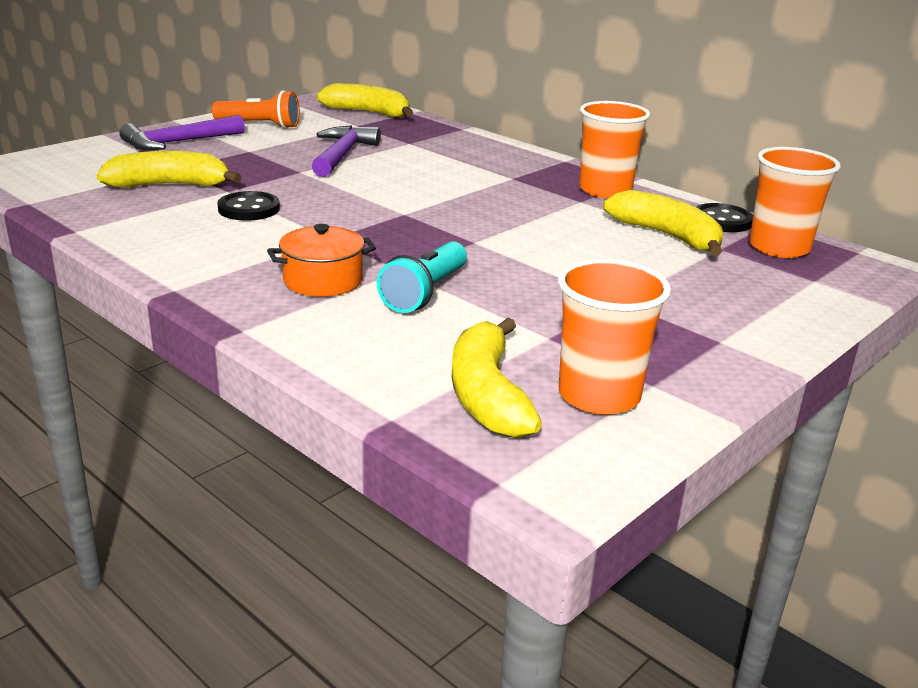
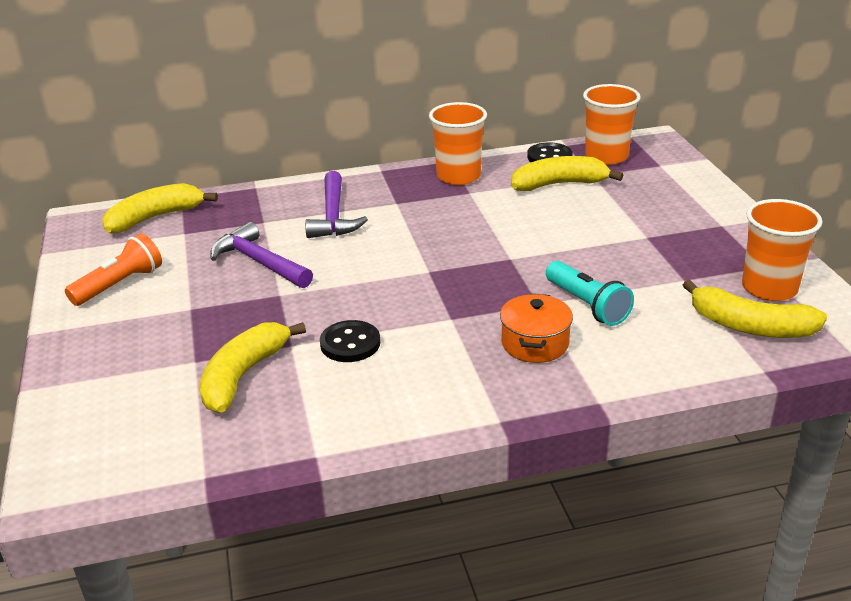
camera: 55 degrees left, 5 degrees up
purple hammer [119,115,245,150] -> purple hammer moved to [305,171,368,238]

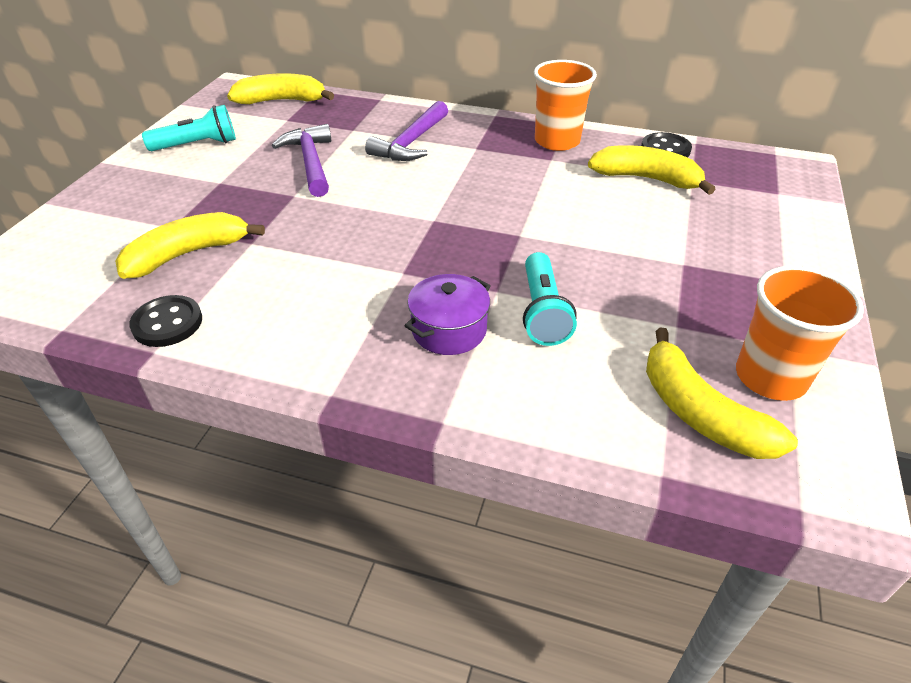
camera: 30 degrees right, 10 degrees up
orange flashlight [65,233,162,306] -> turquoise flashlight [142,105,236,151]
black button [320,320,380,362] -> black button moved to [129,295,202,347]
orange pot [500,294,573,363] -> purple pot [405,274,491,355]
orange cup [583,84,641,165] -> none

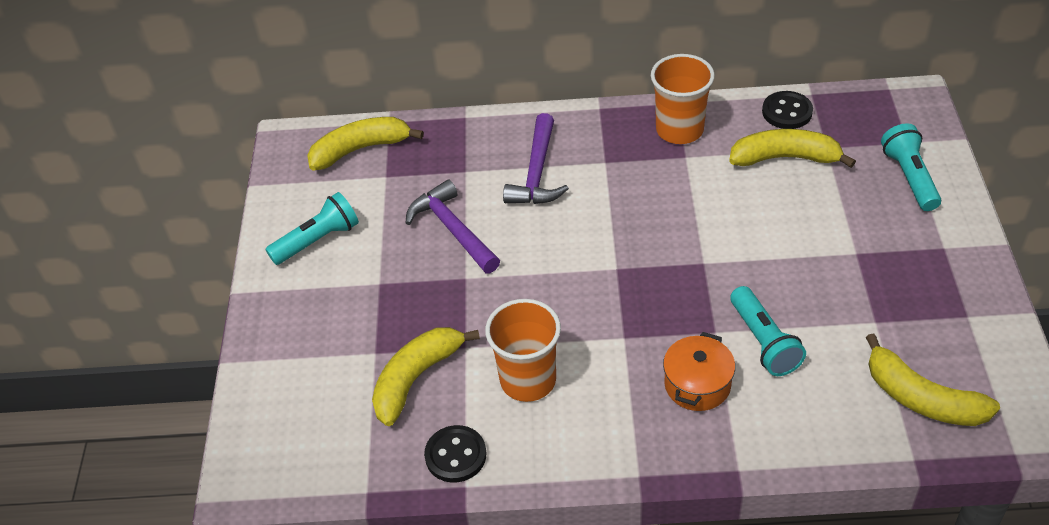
camera: 15 degrees left, 5 degrees up
purple pot [405,274,491,355] -> orange pot [663,332,735,411]
orange cup [736,266,864,401] -> orange cup moved to [485,299,561,402]
none -> turquoise flashlight [881,123,941,211]

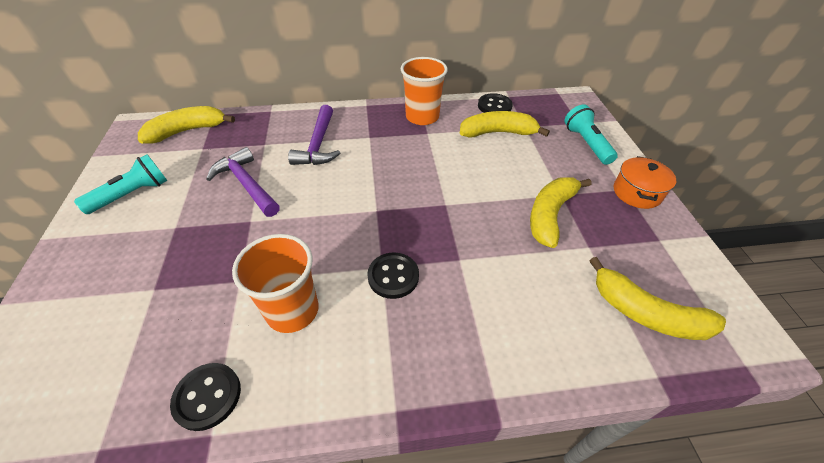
camera: 10 degrees left, 0 degrees up
yellow banana [372,327,480,426] -> yellow banana moved to [530,177,592,248]
orange pot [663,332,735,411] -> orange pot moved to [614,156,676,209]
turquoise flashlight [730,286,806,376] -> none
none -> black button [367,253,419,299]

